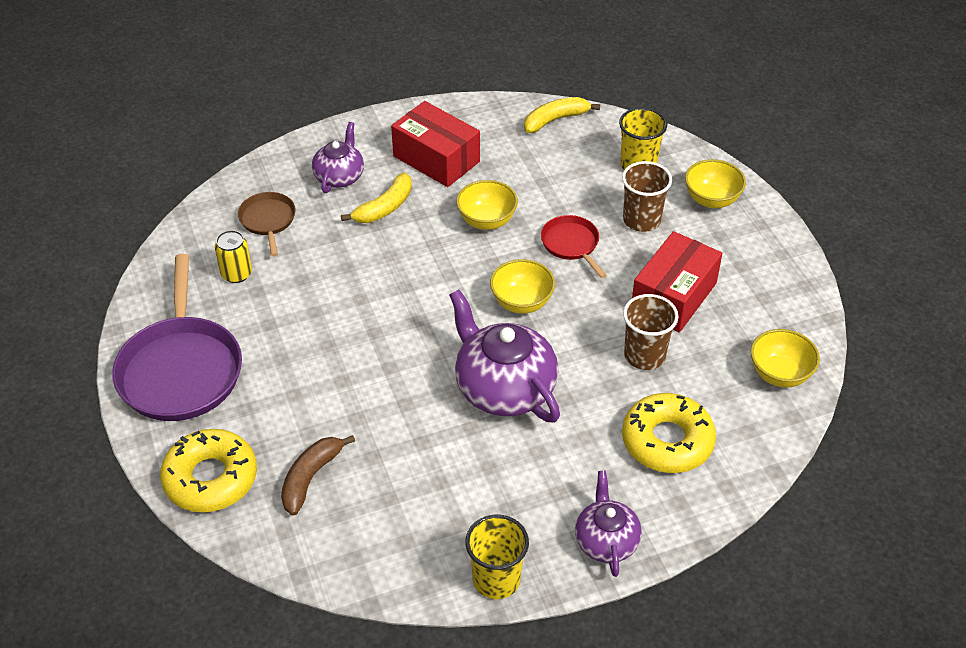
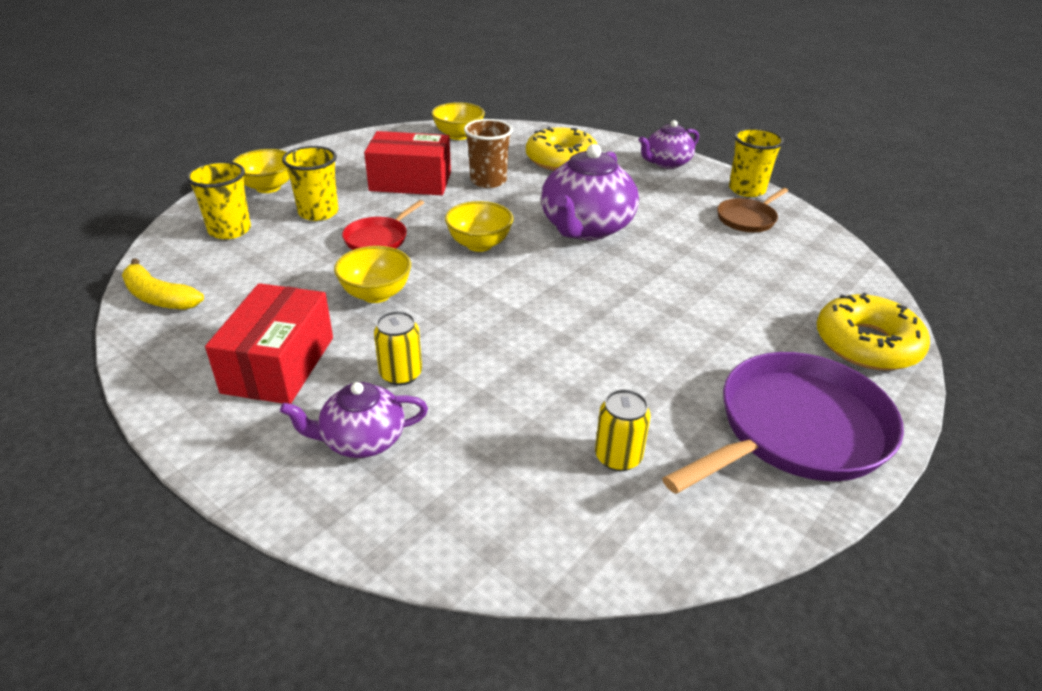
camera: 120 degrees left, 10 degrees down
brown pan [238,192,296,256] -> brown pan moved to [717,188,788,232]
brown banana [281,435,355,516] -> none
yellow banana [341,173,412,223] -> yellow can [374,311,422,386]
brown cup [622,161,672,232] -> yellow cup [282,146,338,221]

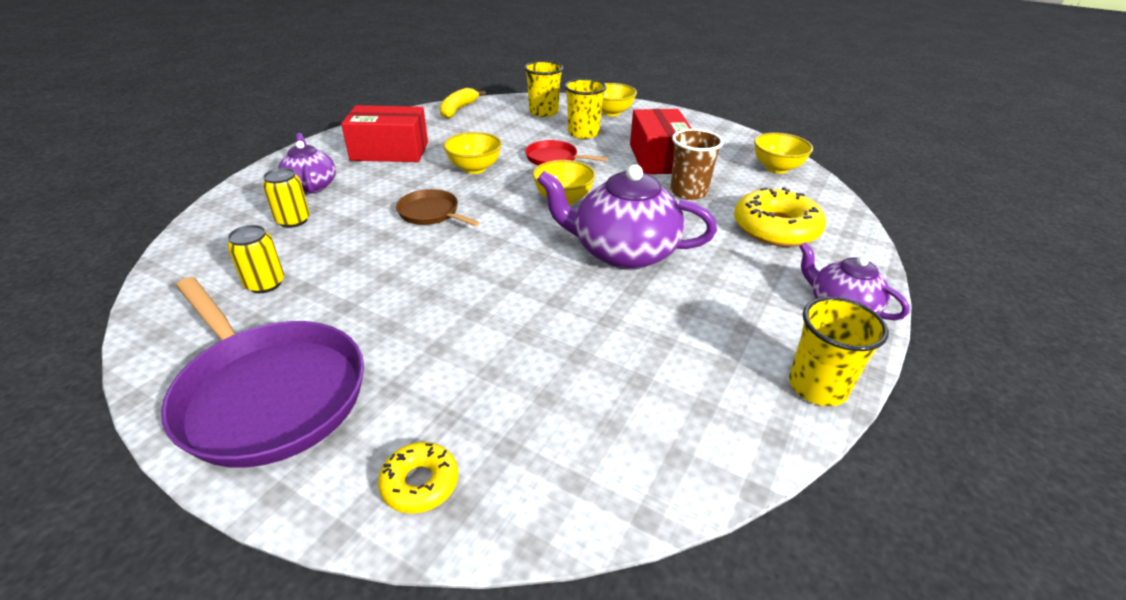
camera: 80 degrees right, 0 degrees up
yellow can [374,311,422,386] -> yellow can moved to [263,168,310,228]
brown pan [717,188,788,232] -> brown pan moved to [396,189,480,226]
yellow donut [817,293,930,371] -> yellow donut [378,442,458,514], size x0.54

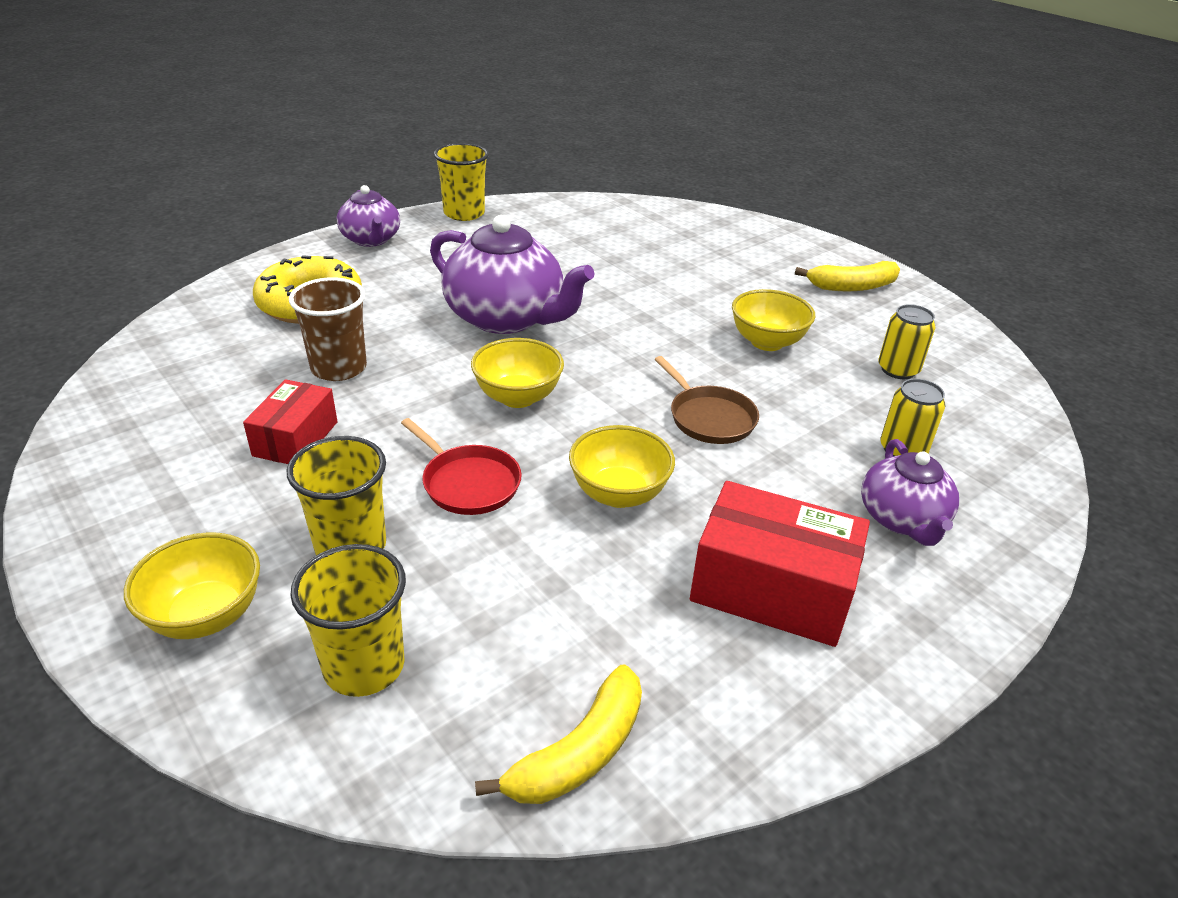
camera: 160 degrees left, 0 degrees up
purple pan [161,277,364,468] -> yellow banana [795,261,900,291]
yellow donut [378,442,458,514] -> none
red box [630,109,692,174] -> red box [243,379,337,464], size x0.62
yellow bowl [754,133,813,173] -> yellow bowl moved to [732,289,815,351]

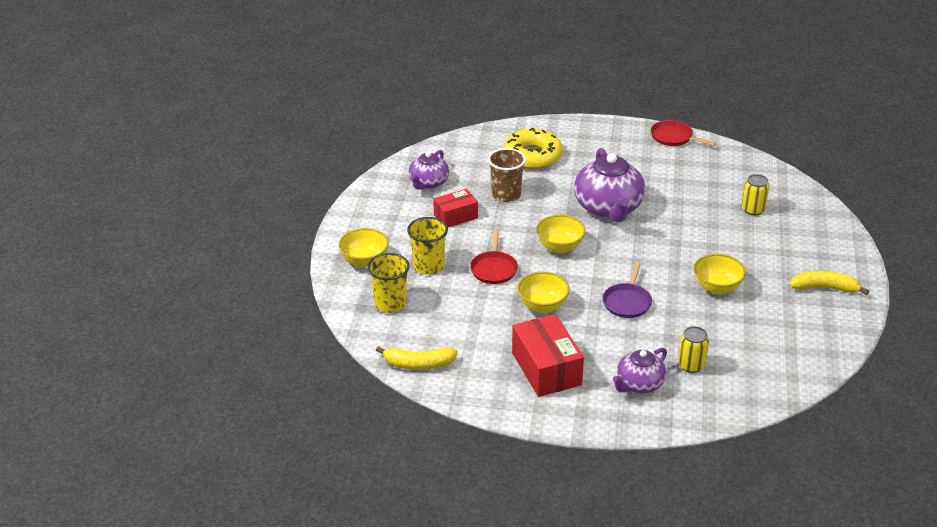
camera: 50 degrees right, 0 degrees up
purple teapot [337,185,400,247] -> purple teapot moved to [409,150,449,190]
yellow cup [434,143,489,221] -> red pan [651,120,716,146]
brown pan [654,356,759,444] -> purple pan [603,262,652,318]
yellow banana [795,261,900,291] -> yellow banana turned 150 degrees clockwise [790,271,869,295]
yellow can [878,304,935,379] -> yellow can moved to [742,174,769,215]

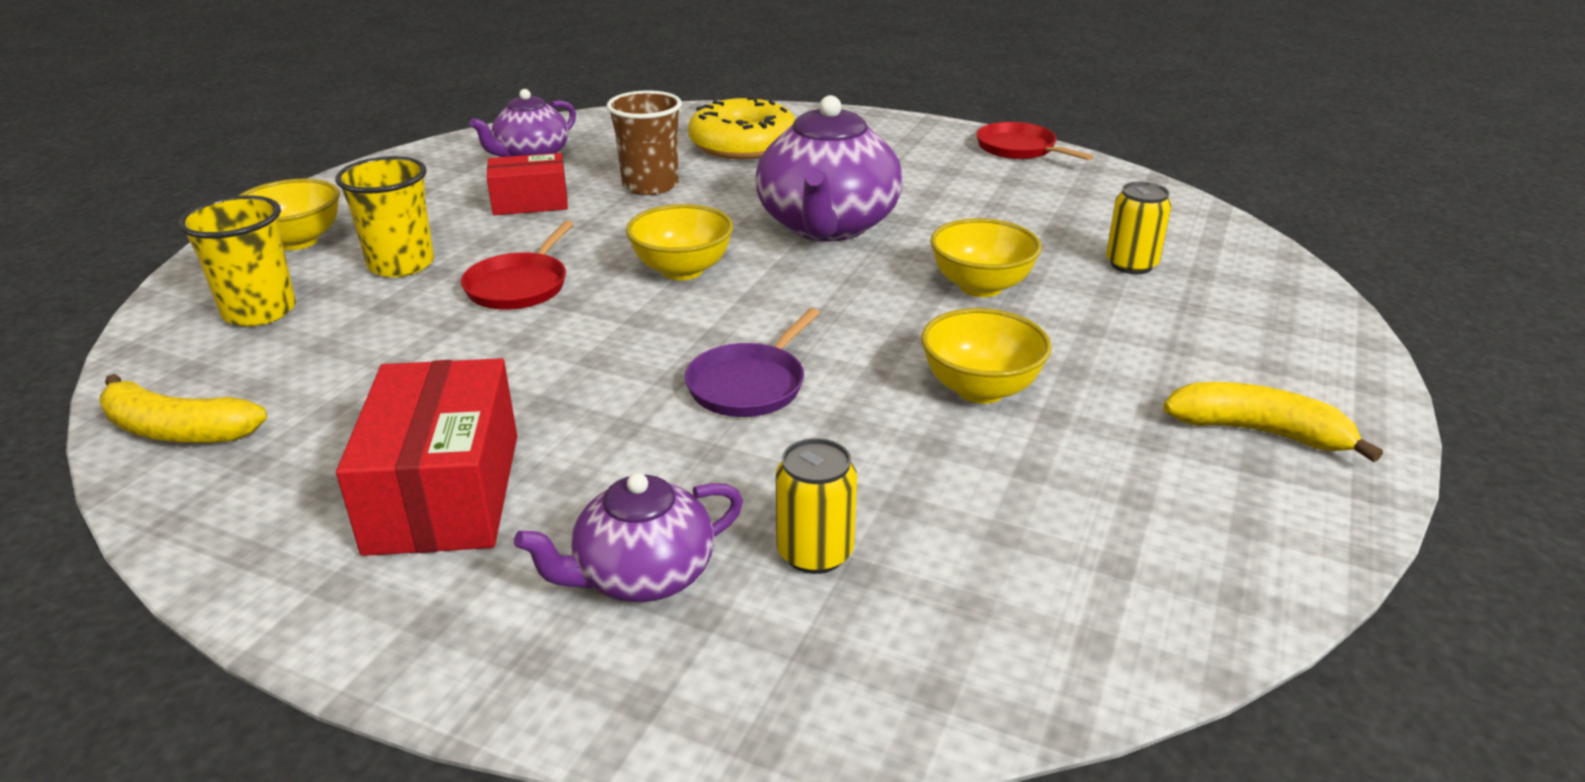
camera: 15 degrees right, 5 degrees down
yellow bowl [517,272,570,313] -> yellow bowl moved to [930,218,1042,297]

